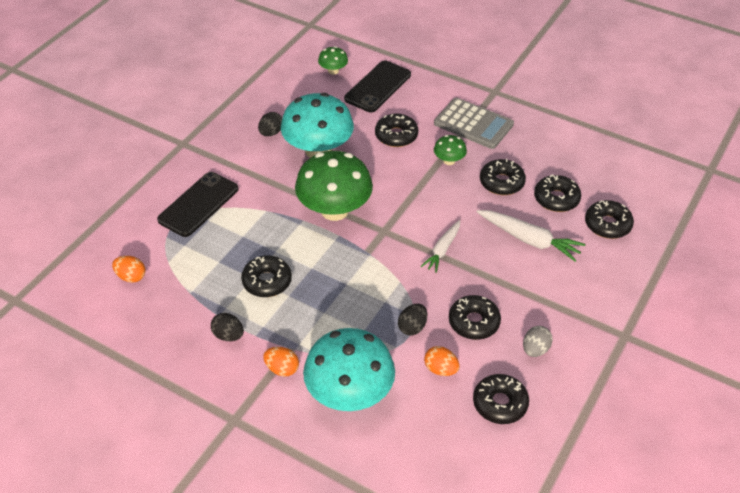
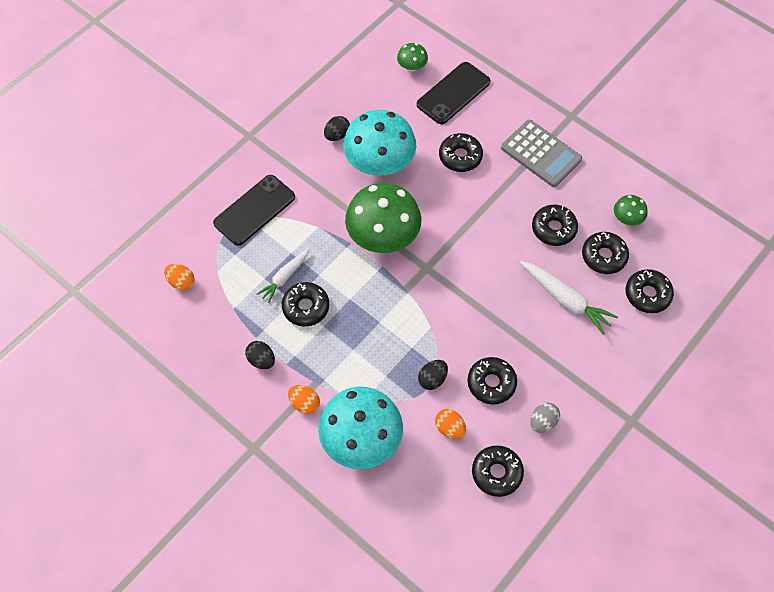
camera: 10 degrees right, 15 degrees up
white carrot [421,220,460,273] -> white carrot moved to [257,248,310,303]
green mushroom [434,135,467,165] -> green mushroom moved to [614,195,648,226]

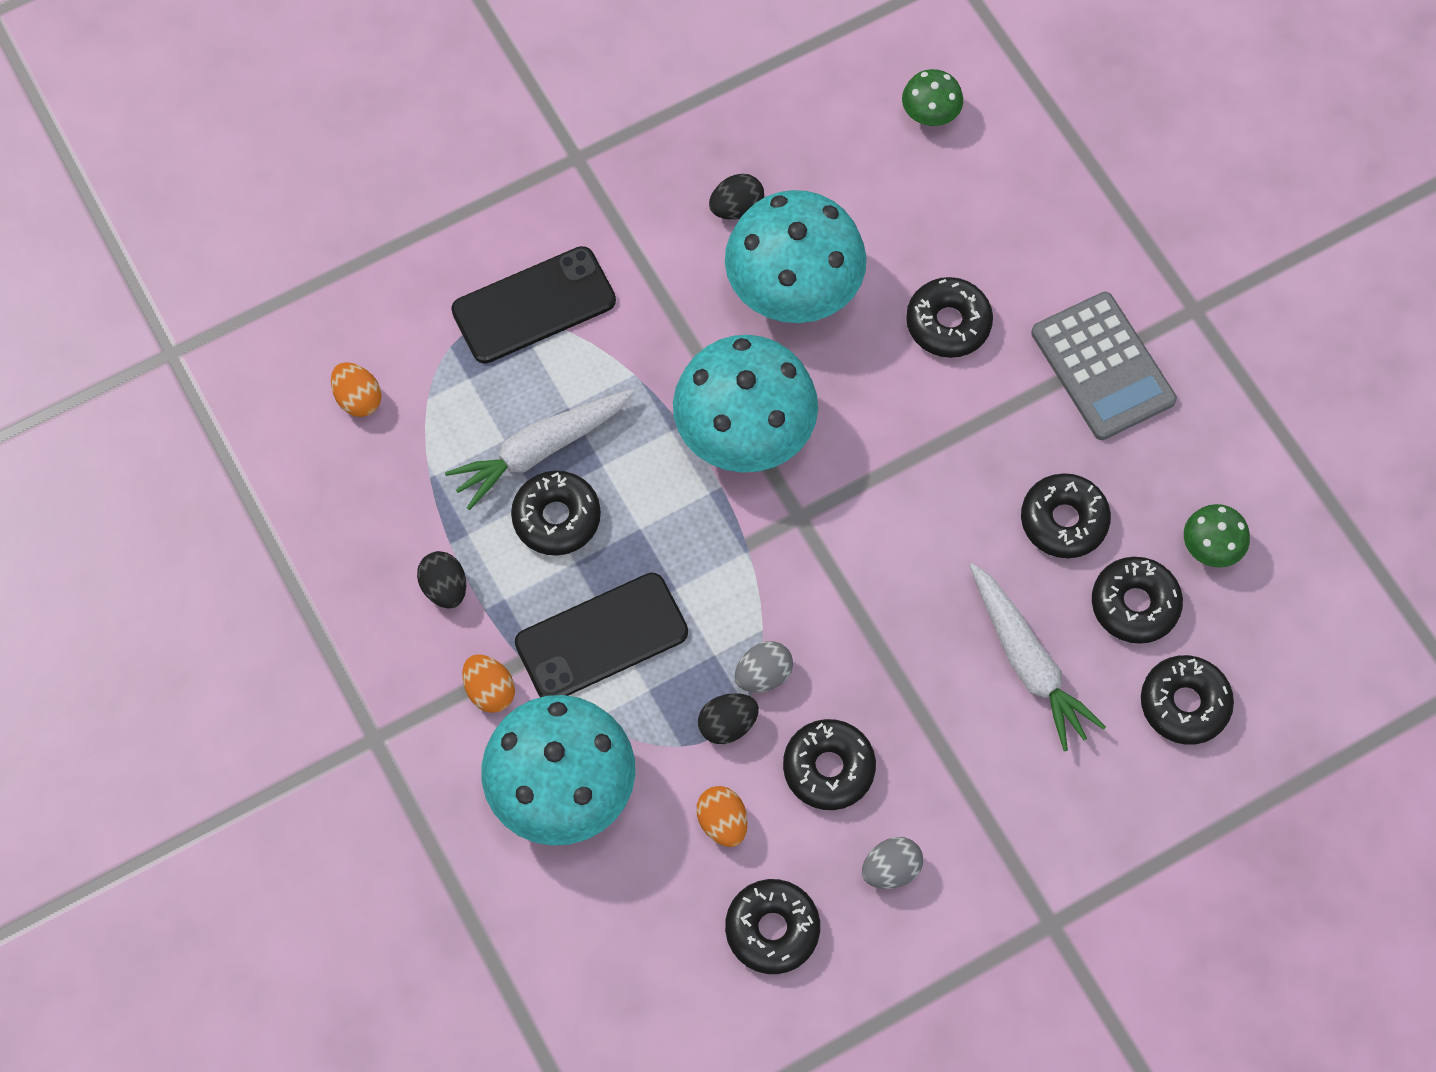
camera: 20 degrees right, 5 degrees up
white carrot [257,248,310,303] -> white carrot [445,389,635,510], size x1.52
green mushroom [345,183,421,253] -> turquoise mushroom [673,335,818,473]
black phone [417,62,490,124] -> black phone moved to [515,573,688,697]
none -> grey egg [735,641,793,692]

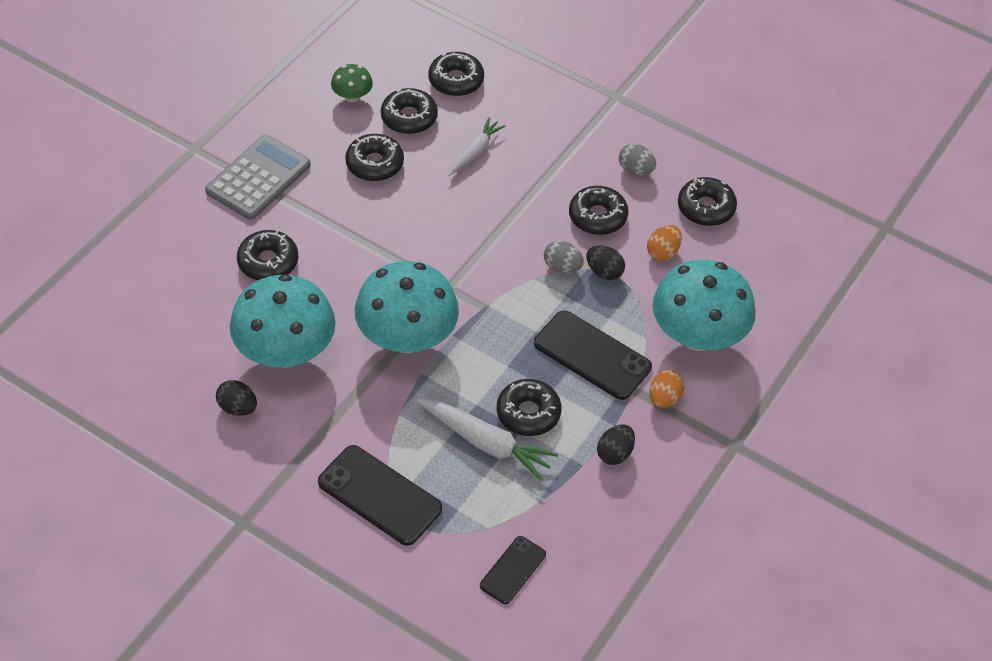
camera: 120 degrees left, 15 degrees down
orange egg [331,362,382,417] -> black phone [480,536,546,604]
green mushroom [902,69,963,126] -> none
white carrot [969,563,1106,751] -> white carrot [448,117,506,176], size x0.66

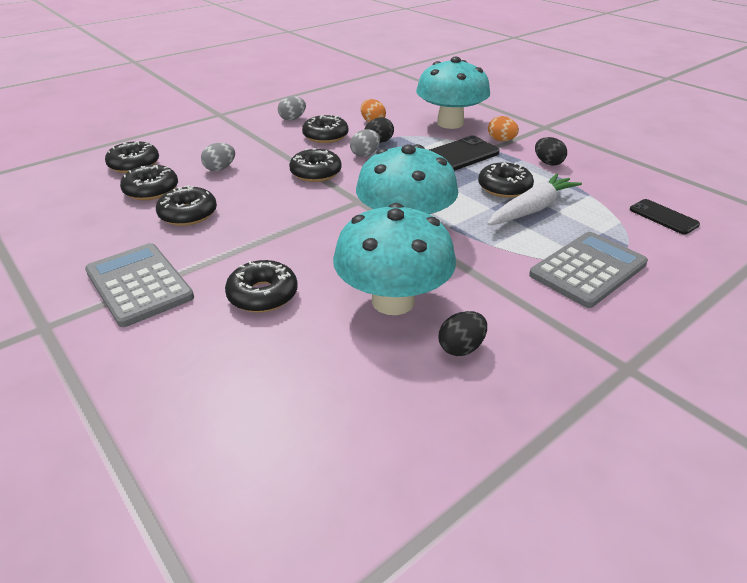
camera: 70 degrees left, 15 degrees down
black phone [318,445,442,546] -> grey calculator [529,232,648,308]
green mushroom [331,64,373,102] -> none
white carrot [448,117,506,176] -> grey egg [201,143,235,171]
black donut [678,177,737,226] -> black donut moved to [289,148,342,182]

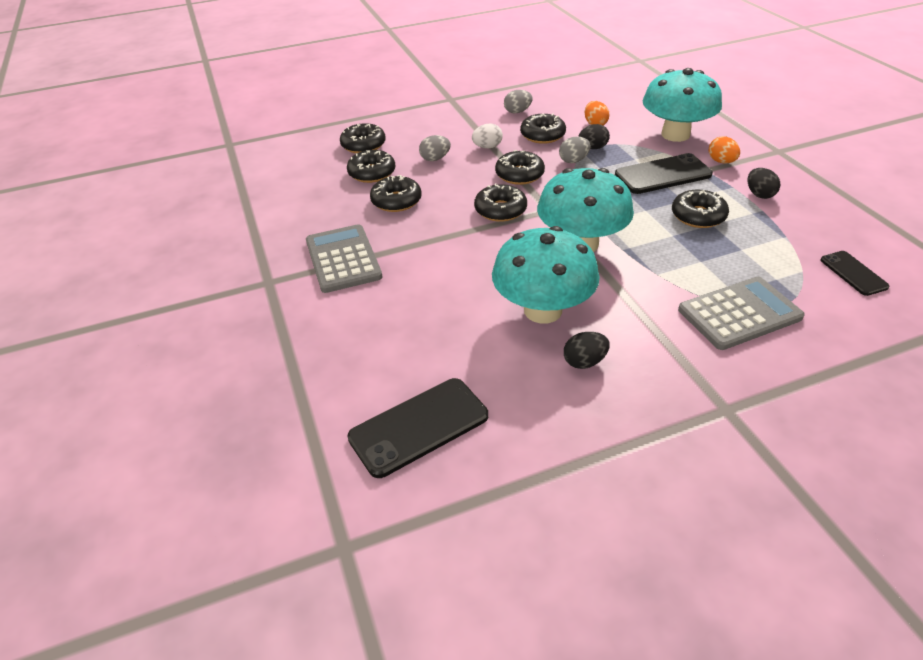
camera: 20 degrees right, 5 degrees up
black donut [225,260,298,313] -> black donut moved to [474,183,527,222]
white carrot [487,173,582,226] -> none
none -> black phone [347,378,488,478]
none -> white egg [472,124,503,148]

